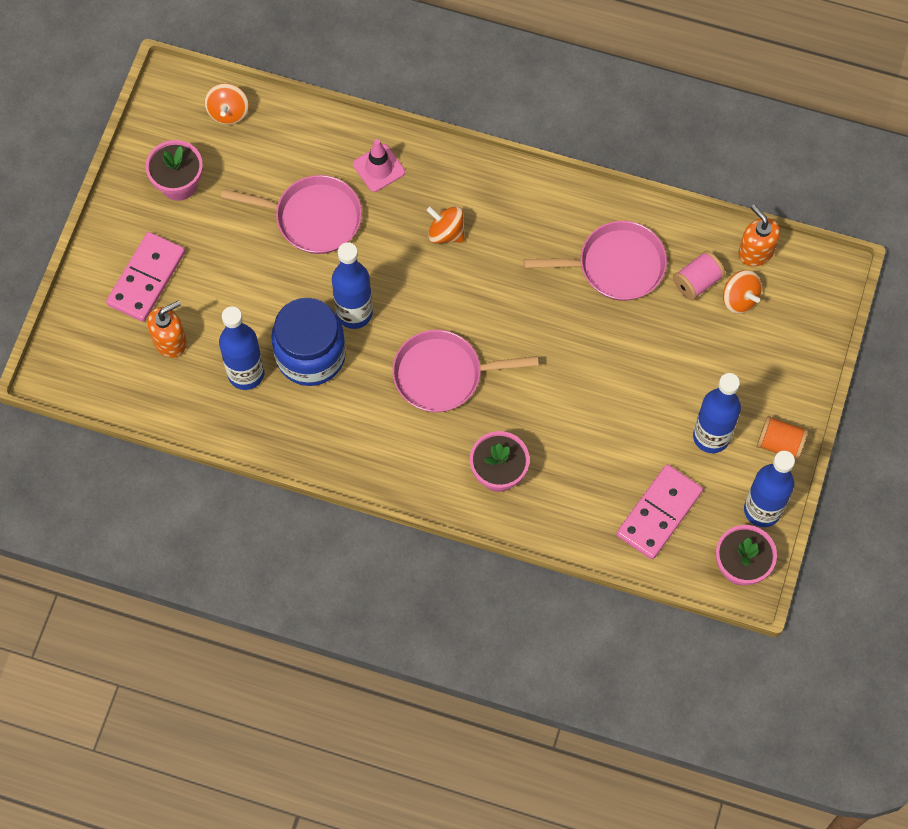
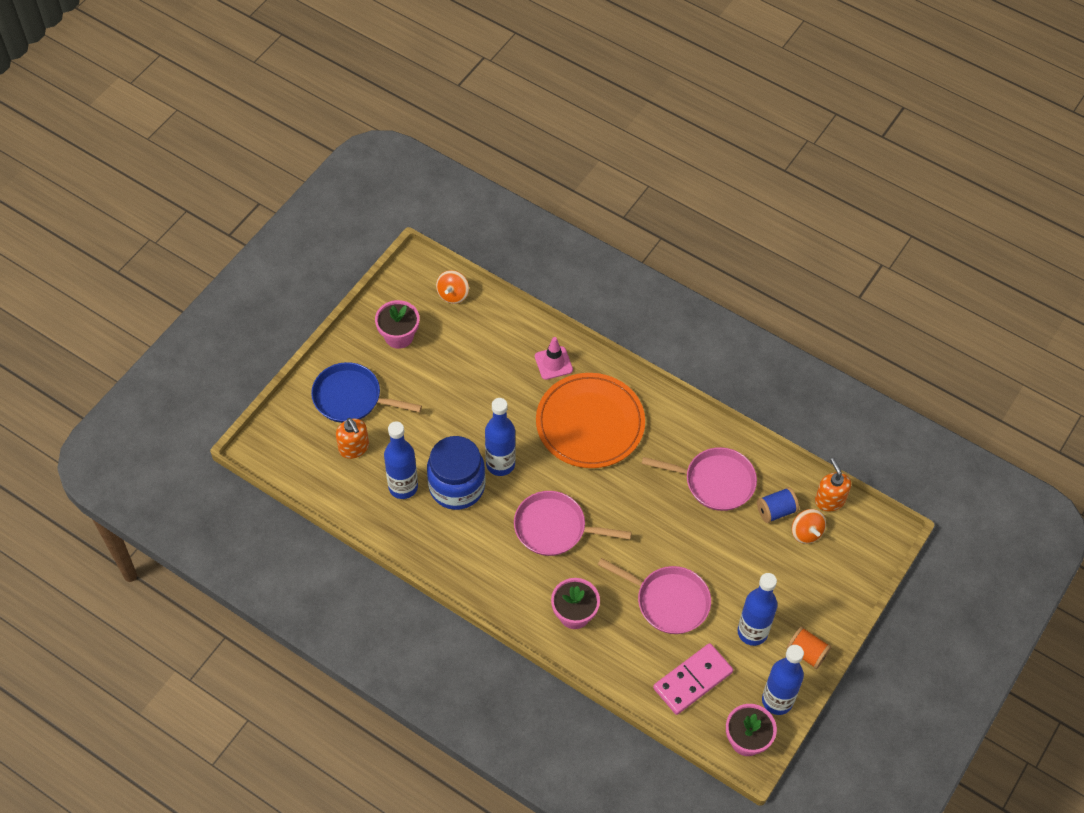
camera: 15 degrees right, 10 degrees down
pink domino [106,232,185,322] -> blue pan [311,362,422,423]
orange soap dispenser [147,301,187,358] -> orange soap dispenser turned 75 degrees clockwise [336,418,369,459]
pink pan [221,175,362,254] -> pink pan moved to [598,558,711,634]
orange spinning top [427,206,465,243] -> orange plate [536,373,645,468]
pink spool [673,251,725,301] -> blue spool [757,487,799,523]

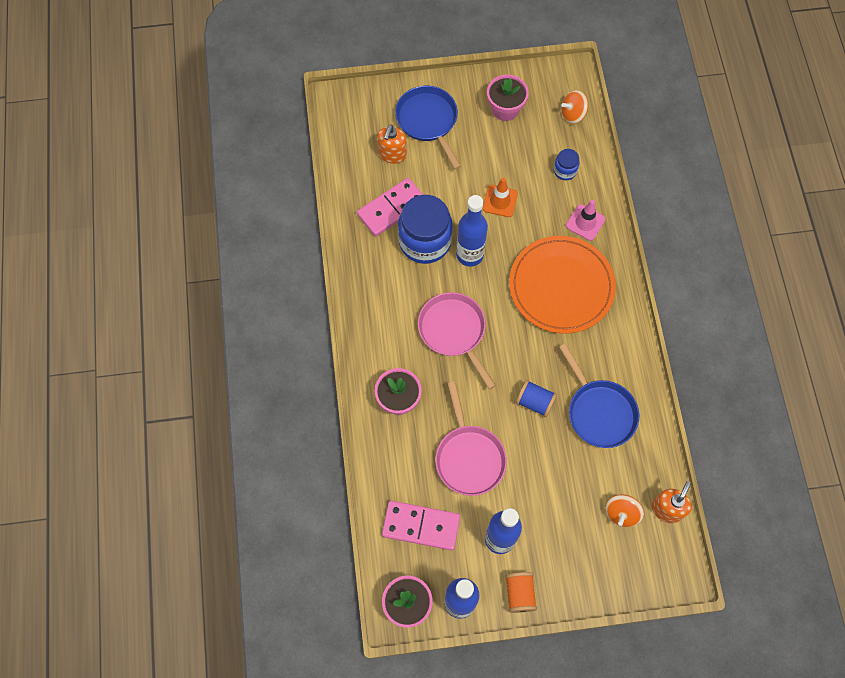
camera: 50 degrees right, 10 degrees up
blue bottle [384,421,418,499] -> pink domino [357,178,423,236]
pink pan [642,447,757,511] -> blue pan [559,344,639,448]
blue spool [757,487,799,523] -> blue spool moved to [516,380,557,417]
none -> orange traffic cone [483,178,518,217]
none -> blue jar [554,149,580,180]

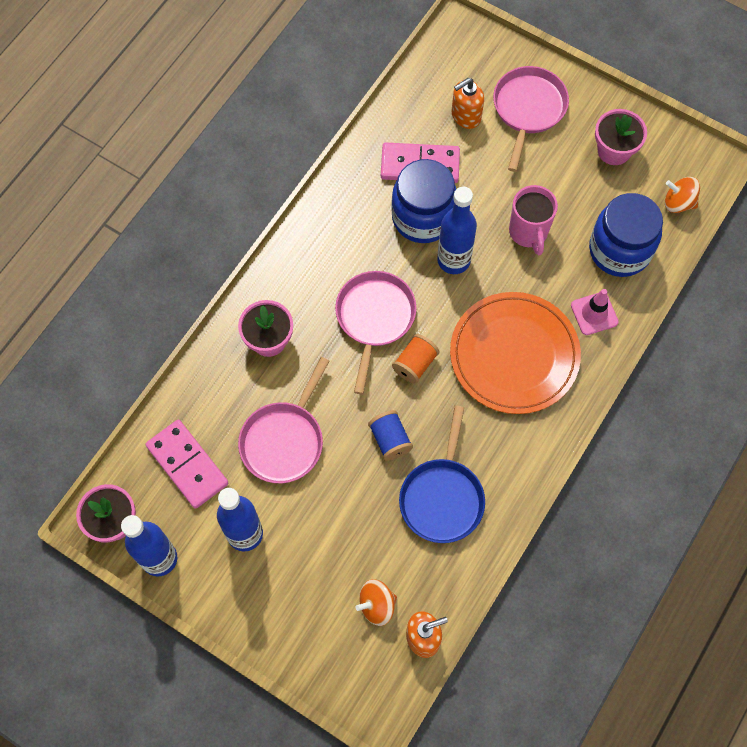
camera: 40 degrees right, 0 degrees up
blue pan [395,86,461,169] -> pink pan [493,66,569,172]
orange traffic cone [483,178,518,217] -> pink mug [509,185,558,255]
orange spool [505,572,537,613] -> orange spool moved to [392,334,439,384]
blue jar [554,149,580,180] -> blue jar [589,193,663,277], size x2.15

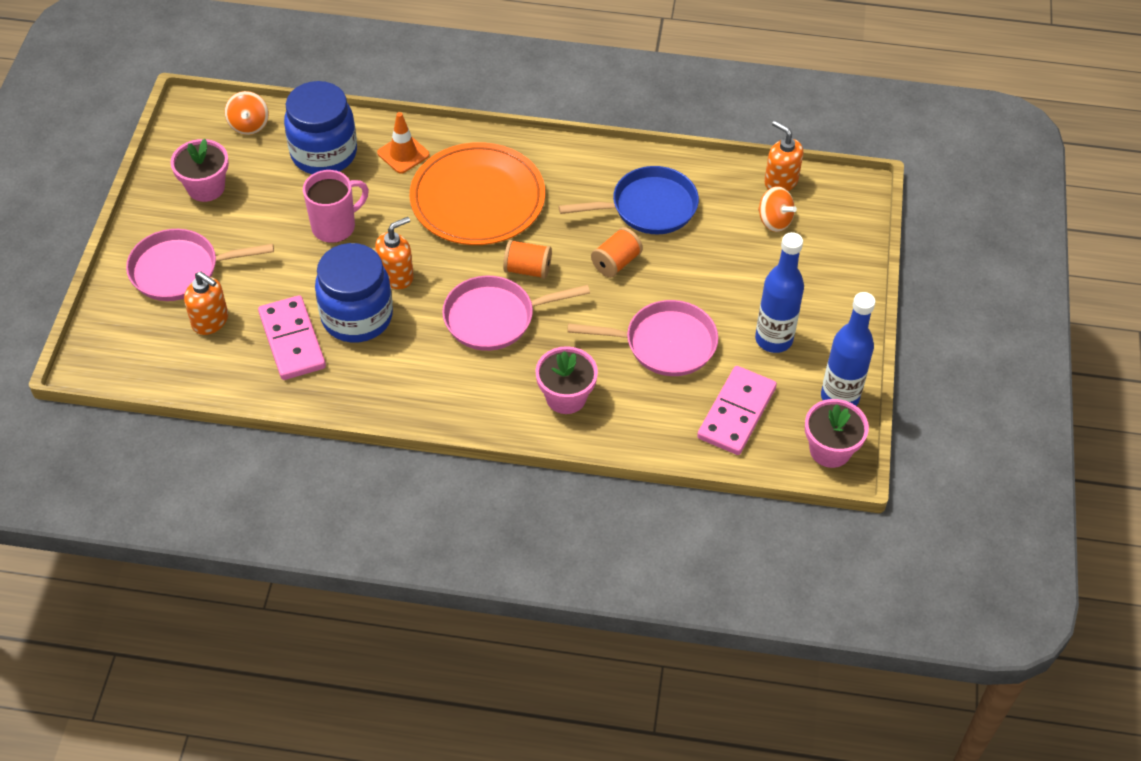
camera: 115 degrees left, 15 degrees down
blue spool [368,410,413,461] -> orange spool [591,227,643,278]
blue bottle [437,187,477,274] -> orange soap dispenser [375,217,414,289]
pink traffic cone [571,289,619,335] -> orange traffic cone [377,112,430,174]

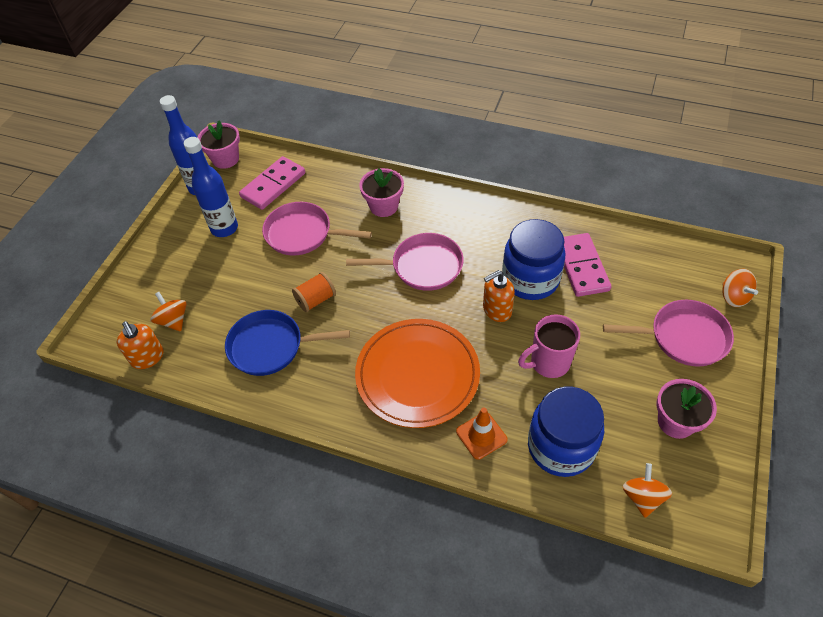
camera: 165 degrees left, 0 degrees up
orange soap dispenser [184,271,228,335] -> none
orange spool [503,239,552,279] -> none
none -> orange spinning top [722,269,758,307]

